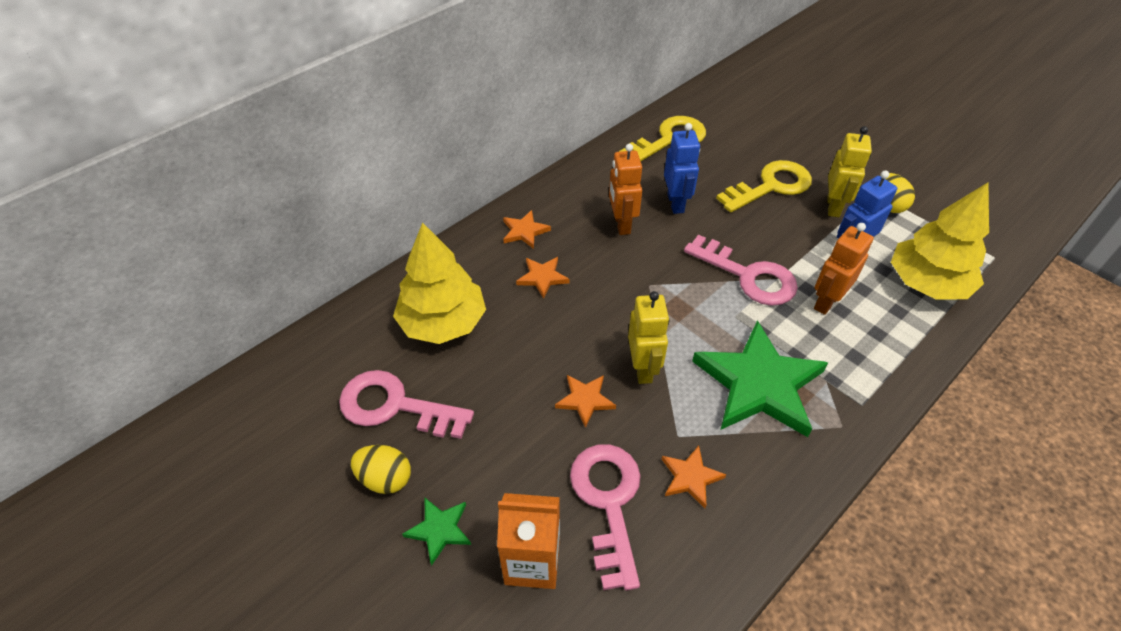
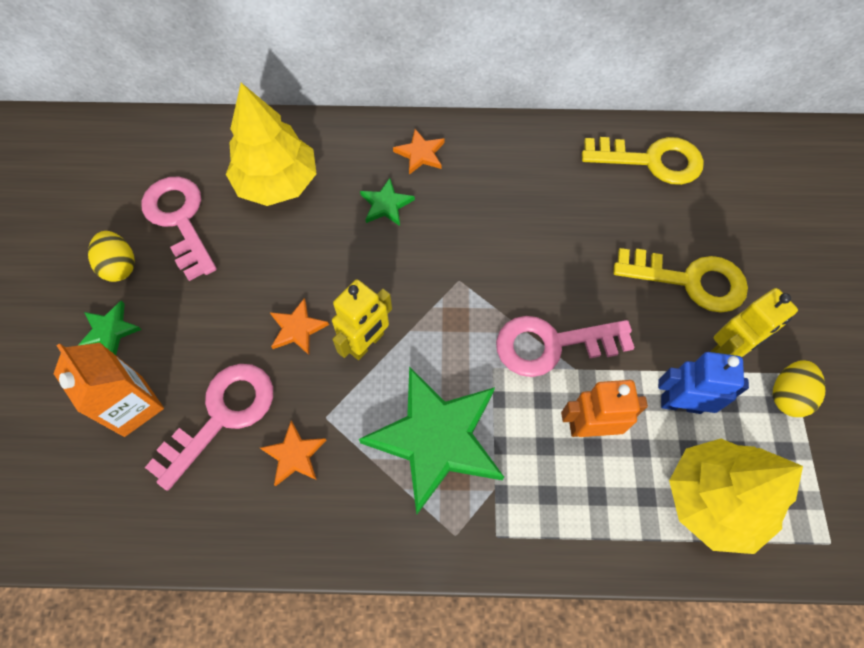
camera: 45 degrees right, 15 degrees up
orange star [516,257,569,299] -> green star [360,178,415,226]
orange robot [609,144,642,235] -> none
blue robot [664,123,700,214] -> none
pink key [684,235,798,306] -> pink key turned 90 degrees clockwise [496,316,635,377]

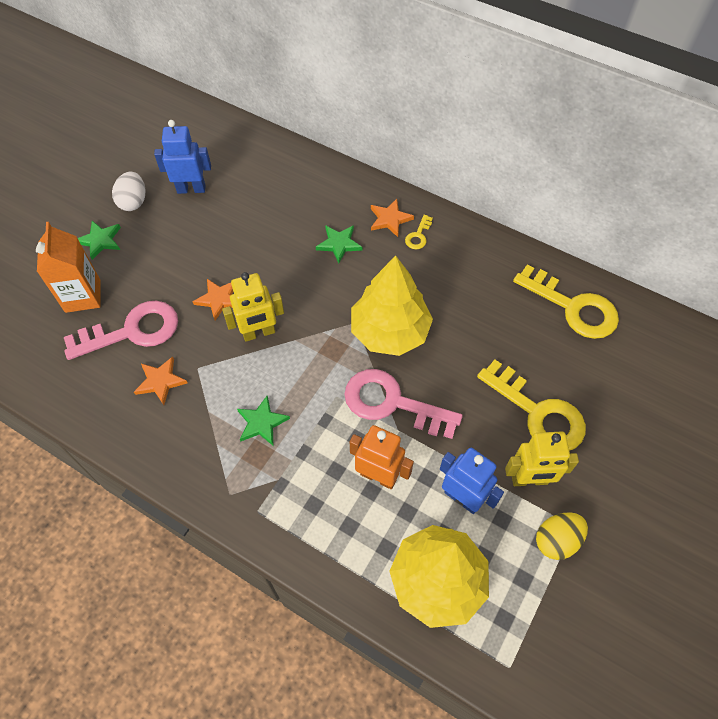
camera: 30 degrees right, 5 degrees down
yellow egg [88,231,135,282] -> white egg [112,172,145,211]
pink key [141,177,217,281] -> blue robot [154,120,211,194]
yellow tree [226,83,317,206] -> yellow tree moved to [351,255,433,356]
green star [359,366,504,514] -> green star [237,396,290,446], size x0.45
none -> yellow key [405,215,433,249]

